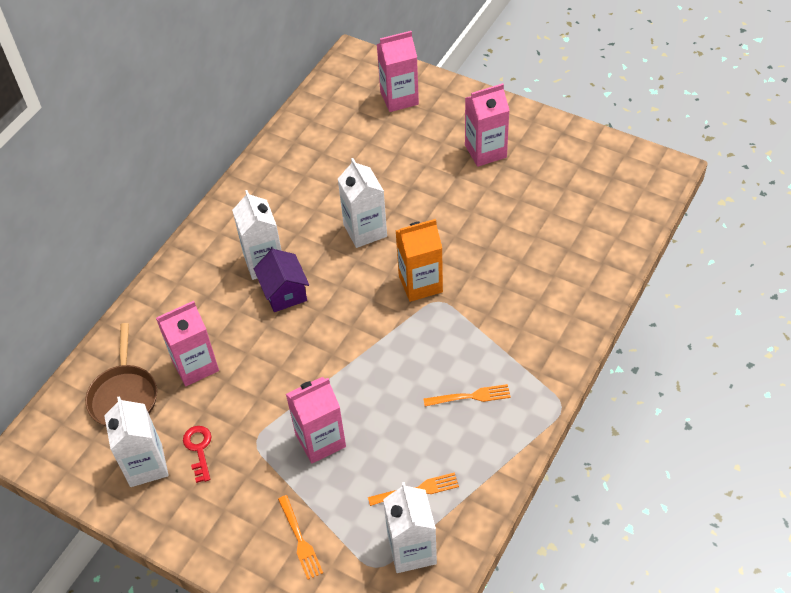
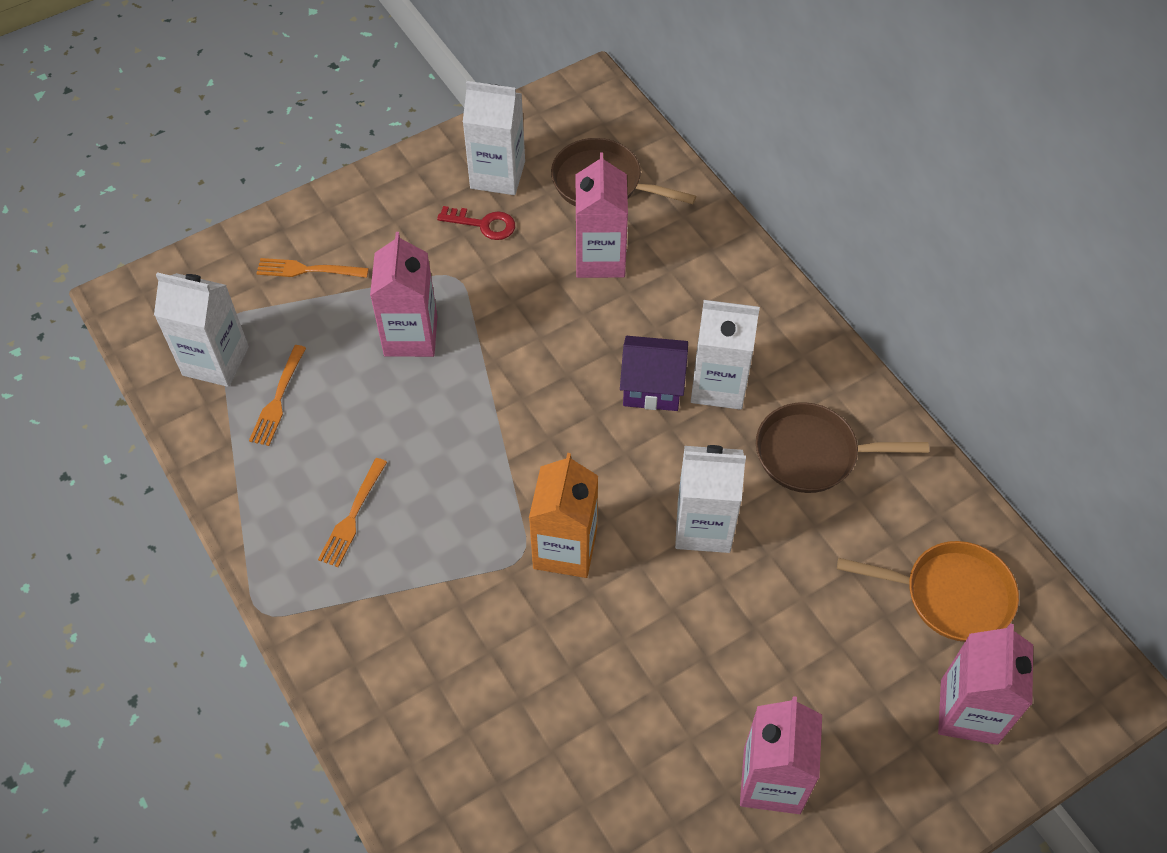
camera: 115 degrees right, 5 degrees up
none -> brown pan [756,402,929,493]
none -> orange pan [837,541,1019,642]

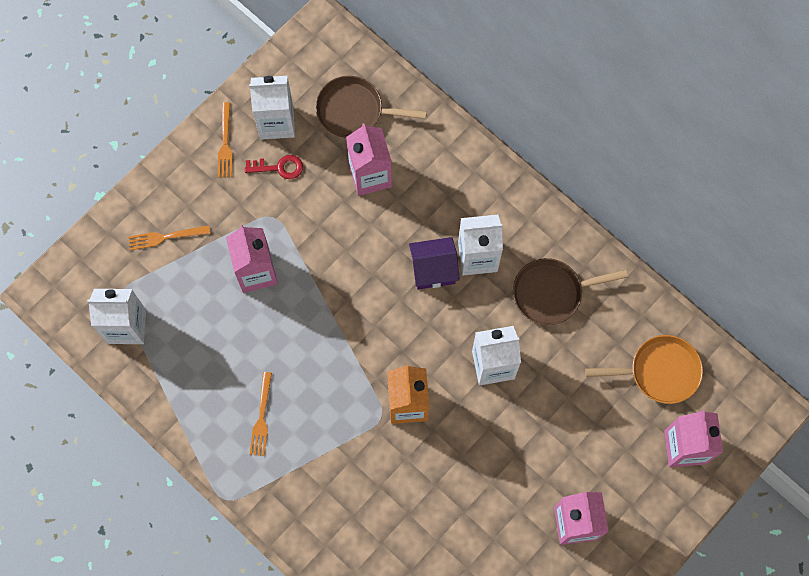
camera: 15 degrees left, 15 degrees up
orange fork [249,345,306,446] -> orange fork moved to [218,102,232,177]

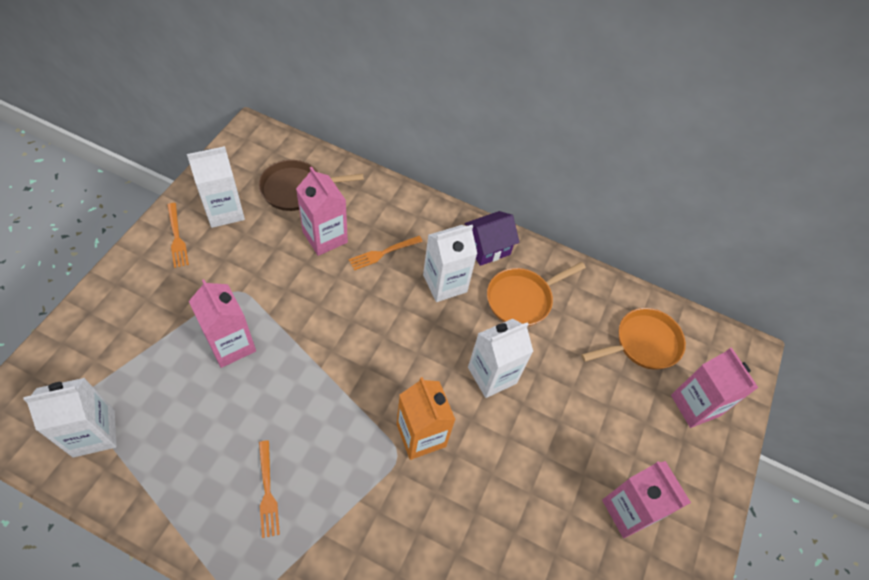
camera: 25 degrees left, 15 degrees down
orange fork [128,225,210,250] -> orange fork moved to [349,236,423,270]
red key [245,155,303,179] -> none
purple house [409,237,460,289] -> purple house moved to [464,211,520,266]
brown pan [513,258,628,325] -> orange pan [487,262,586,326]

